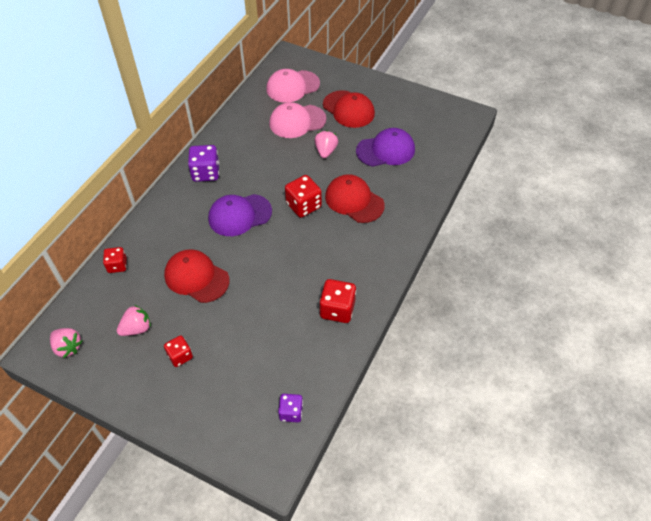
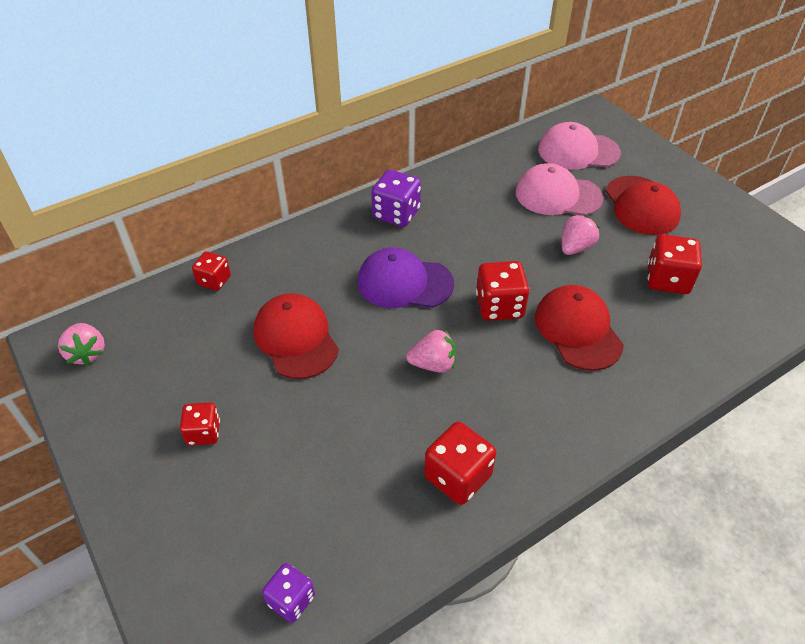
camera: 30 degrees right, 5 degrees down
pink strawberry [117,305,151,336] -> pink strawberry moved to [406,330,456,373]
purple cap [356,128,415,167] -> red dice [647,234,702,294]

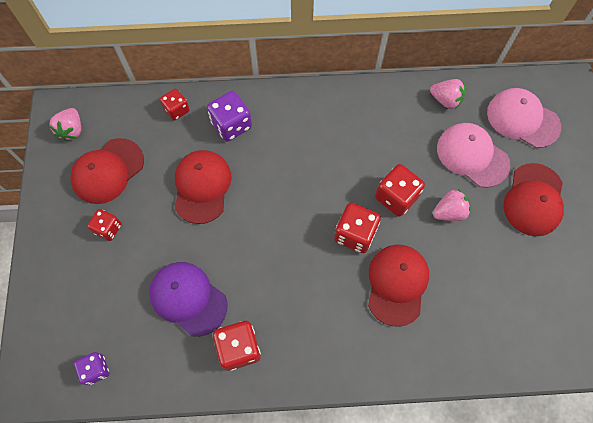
camera: 30 degrees right, 20 degrees up
purple cap [357,247,454,308] -> purple cap moved to [149,262,228,337]
purple dice [371,170,421,227] -> purple dice moved to [207,91,252,142]
pink strawberry [406,330,456,373] -> pink strawberry moved to [430,79,465,109]
red dice [647,234,702,294] -> red dice moved to [375,164,425,217]
none -> red cap [71,138,144,204]

